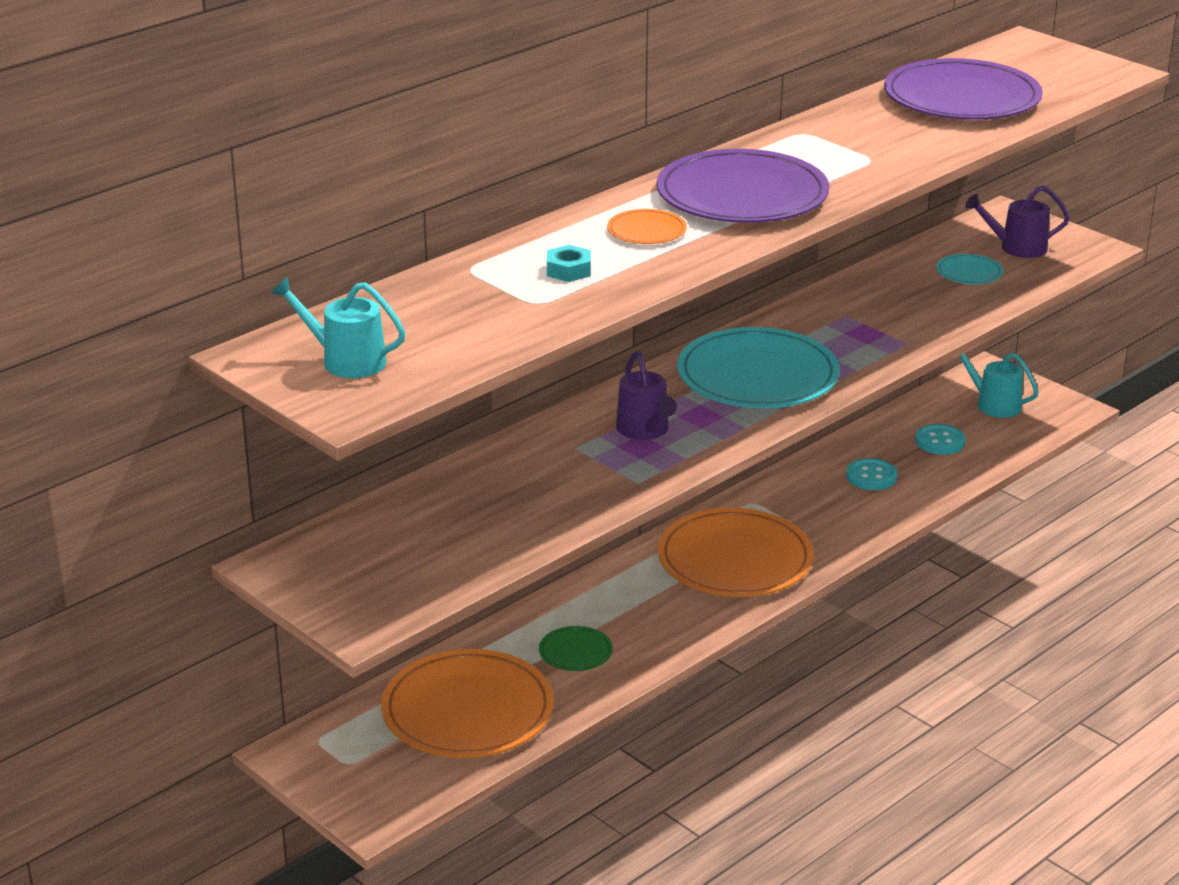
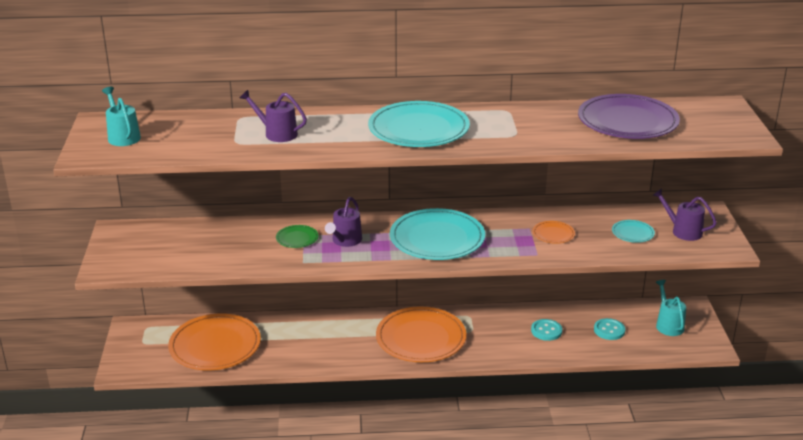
camera: 40 degrees right, 0 degrees up
green plate [539,626,613,671] -> green plate moved to [276,225,318,248]
turquoise nut [547,245,591,282] -> purple watering can [240,90,307,142]
orange plate [607,209,687,244] -> orange plate moved to [532,221,575,244]
purple plate [657,149,830,223] -> turquoise plate [368,101,470,147]

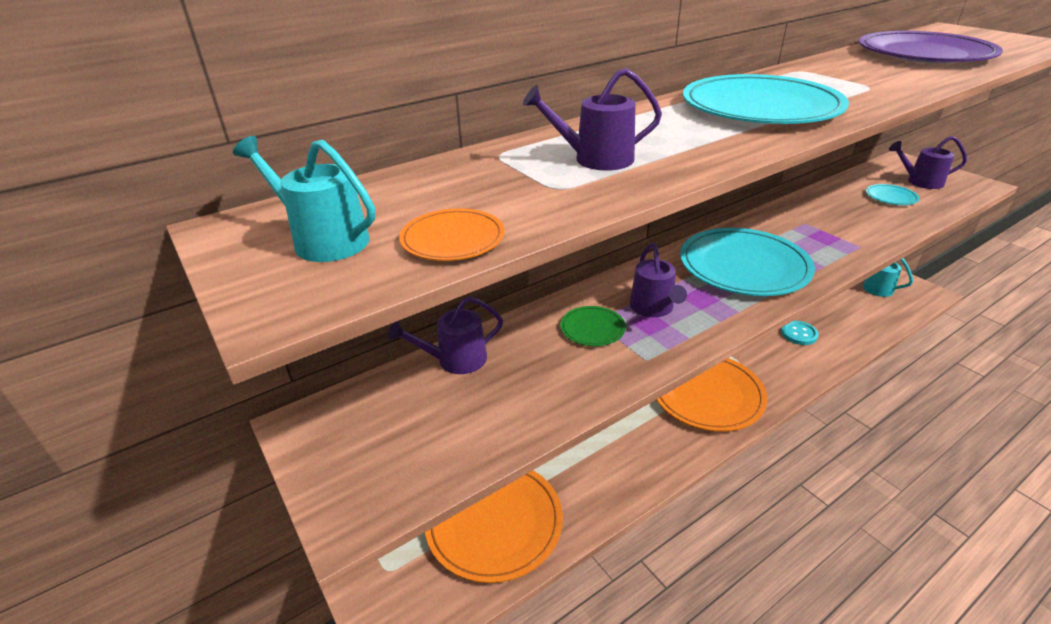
camera: 30 degrees left, 5 degrees up
orange plate [532,221,575,244] -> orange plate moved to [399,208,505,261]
turquoise button [594,318,625,340] -> none
none -> purple watering can [388,296,503,374]

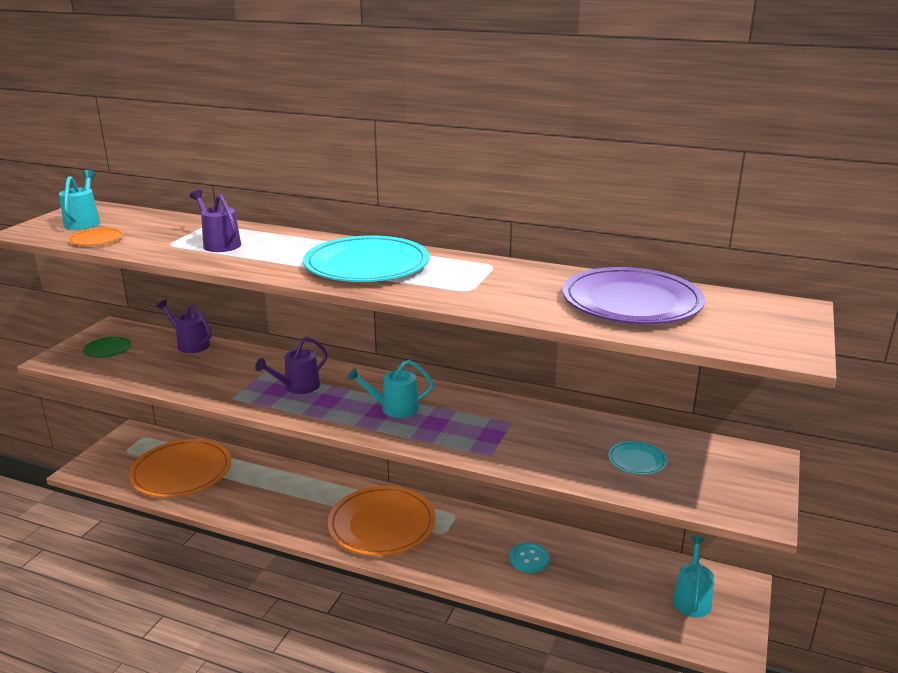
camera: 55 degrees right, 10 degrees down
green plate [560,306,626,346] -> green plate moved to [83,337,132,358]
turquoise plate [680,228,815,296] -> turquoise watering can [347,360,434,418]
purple watering can [889,136,967,189] -> none

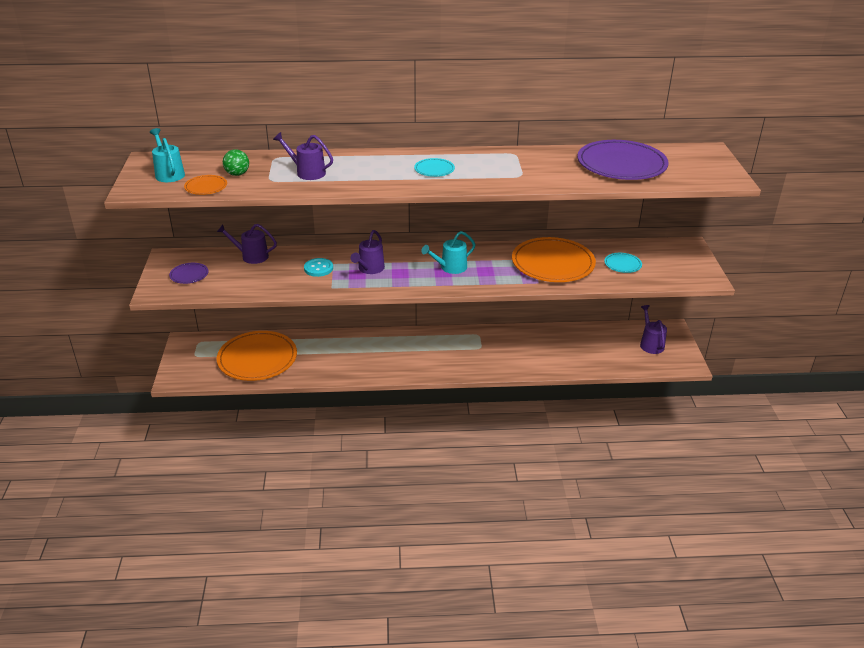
camera: 25 degrees left, 10 degrees up
green plate [83,337,132,358] -> purple plate [169,263,208,284]
turquoise plate [303,235,430,282] -> turquoise plate [414,158,455,177], size x0.45
orange plate [328,486,436,556] -> orange plate moved to [512,237,596,282]
turquoise button [510,543,549,573] -> turquoise button moved to [304,258,333,277]
turquoise watering can [673,536,715,618] -> purple watering can [640,305,667,354]
none -> green ball [223,149,249,176]

